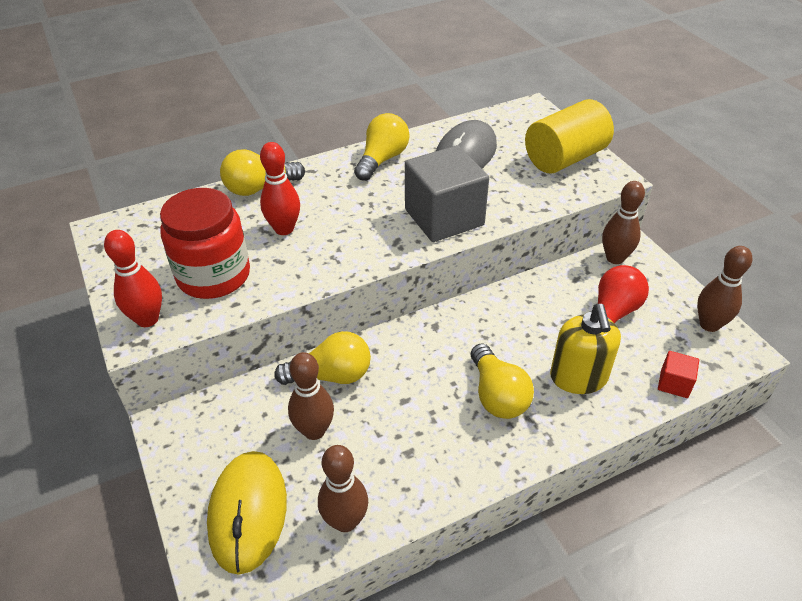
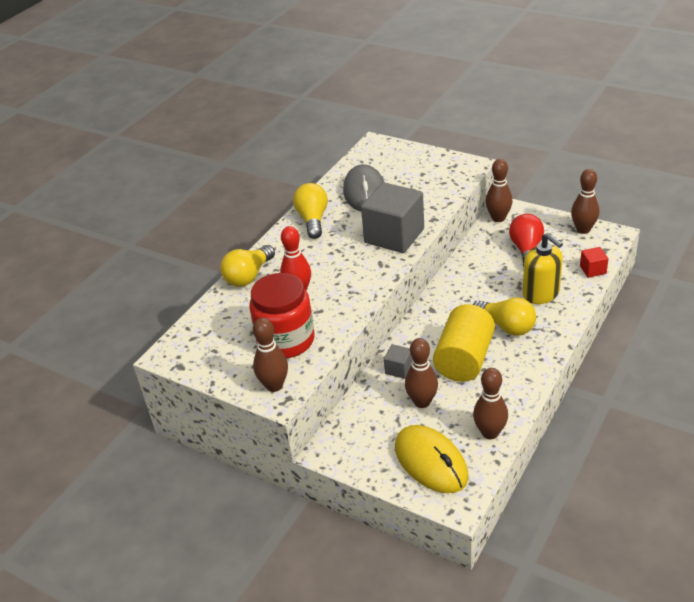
camera: 30 degrees left, 5 degrees down
red bowling pin [104,230,162,327] -> brown bowling pin [253,318,288,392]
yellow light bulb [274,331,371,385] -> grey cube [384,344,412,379]
yellow cylinder [525,99,614,174] -> yellow cylinder moved to [433,304,495,382]

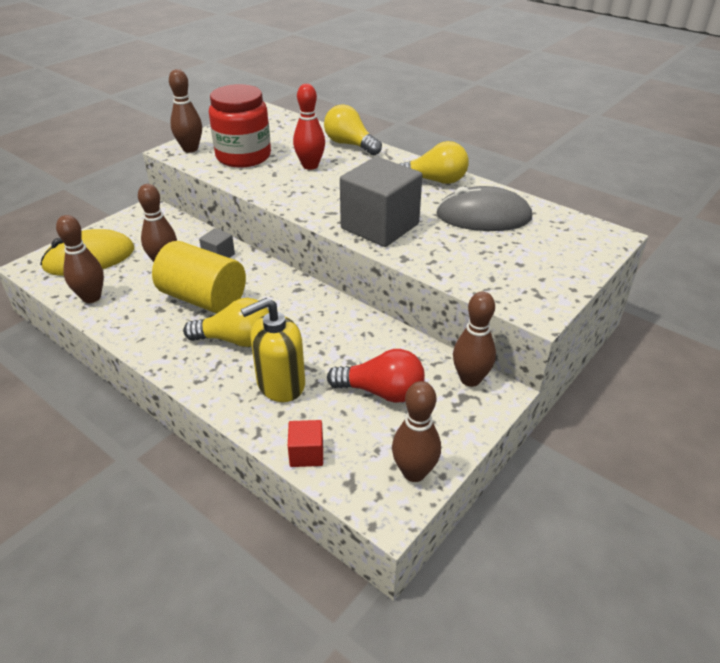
camera: 95 degrees right, 0 degrees up
yellow light bulb [473,297,536,336] -> yellow light bulb turned 135 degrees counterclockwise [183,298,269,347]

